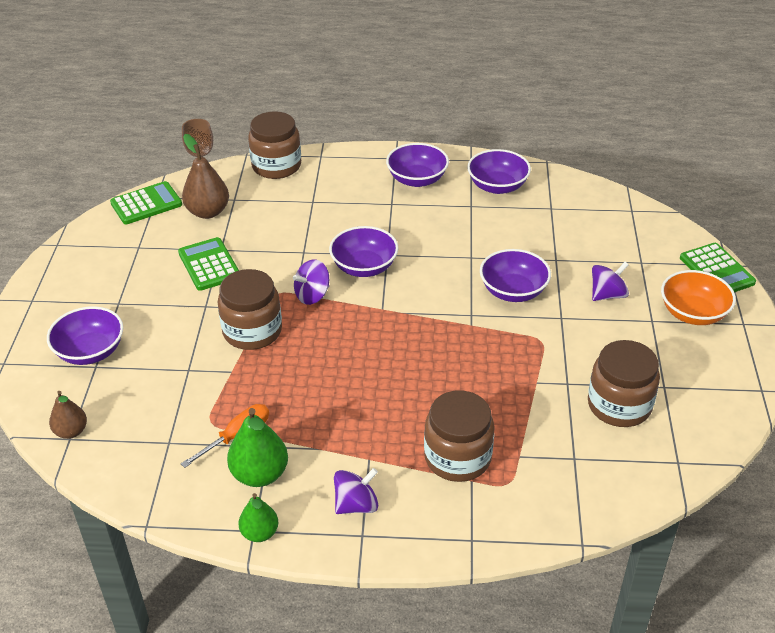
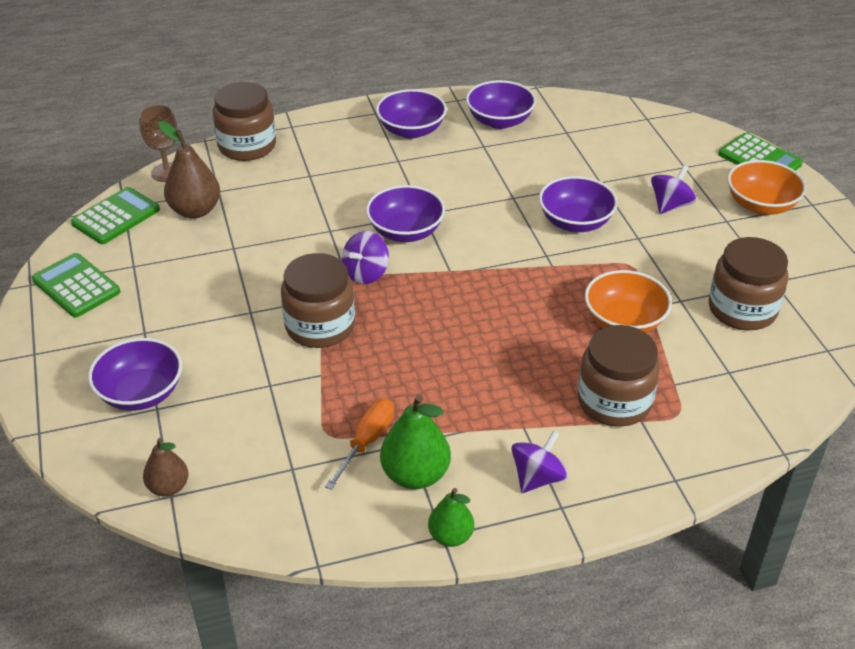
camera: 20 degrees left, 0 degrees up
green calculator [178,237,239,291] -> green calculator moved to [32,253,120,318]
none -> orange bowl [585,270,672,333]

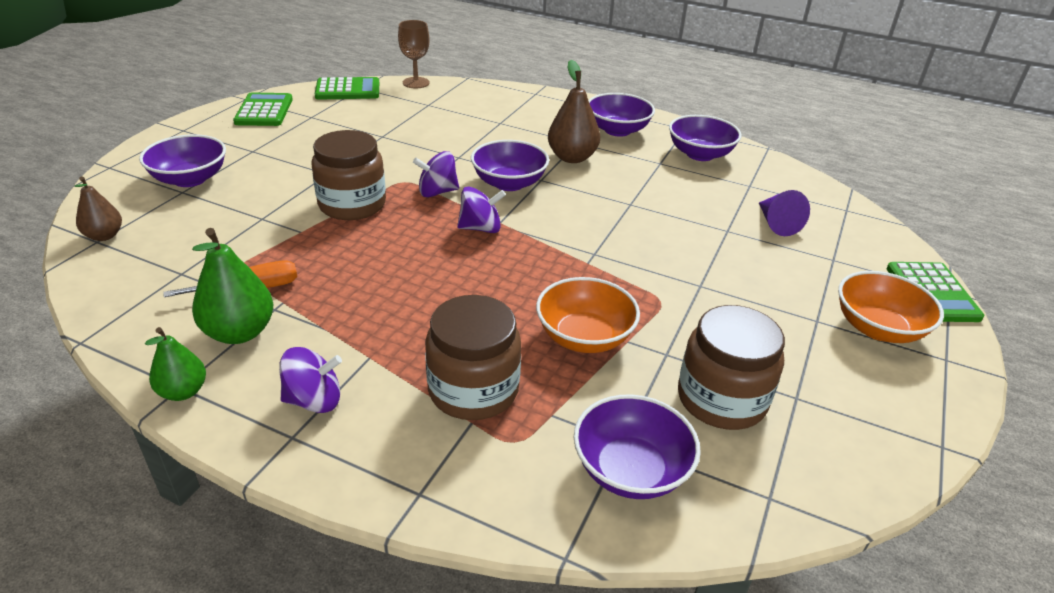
camera: 40 degrees right, 5 degrees down
brown pear [158,121,220,219] -> brown pear moved to [548,60,600,163]
brown jar [213,82,276,161] -> none
purple bowl [539,176,618,232] -> purple bowl moved to [574,394,701,499]
purple spinning top [651,165,696,214] -> purple spinning top moved to [457,187,506,233]
none -> purple cone [759,190,810,236]

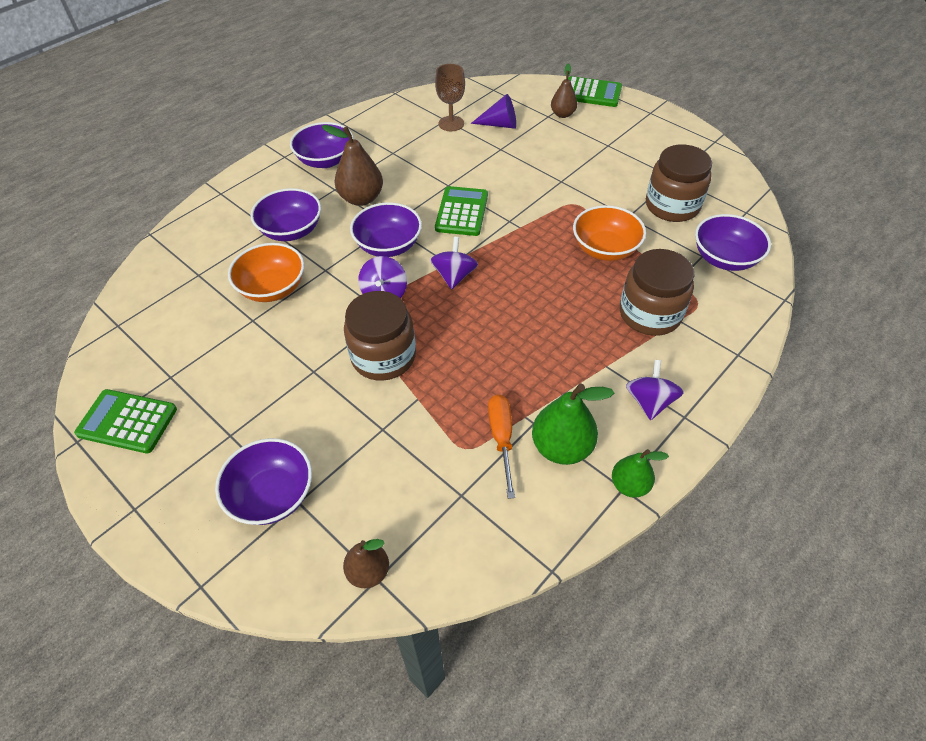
camera: 70 degrees left, 15 degrees up
green calculator [315,77,379,100] -> green calculator moved to [435,186,488,236]
brown goblet [398,20,430,88] -> brown goblet moved to [435,64,465,131]
purple bowl [669,115,742,161] -> purple bowl moved to [251,188,321,241]
orange bowl [838,271,944,343] -> orange bowl moved to [228,243,304,302]
none -> brown pear [551,63,577,118]

